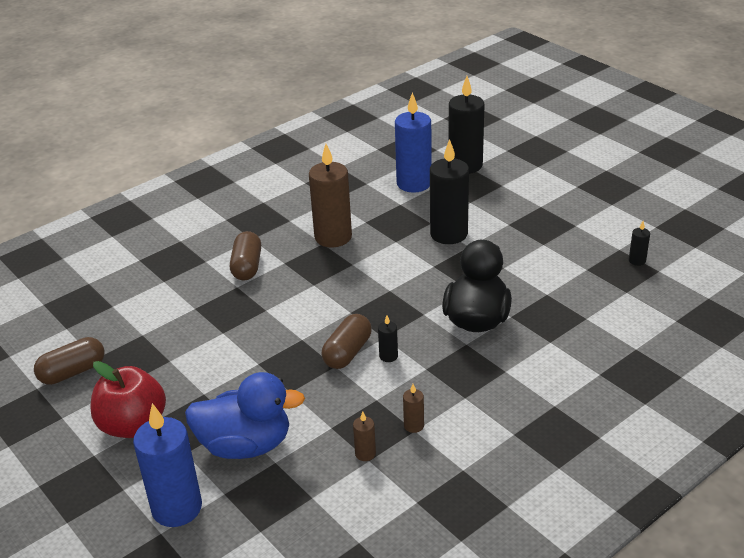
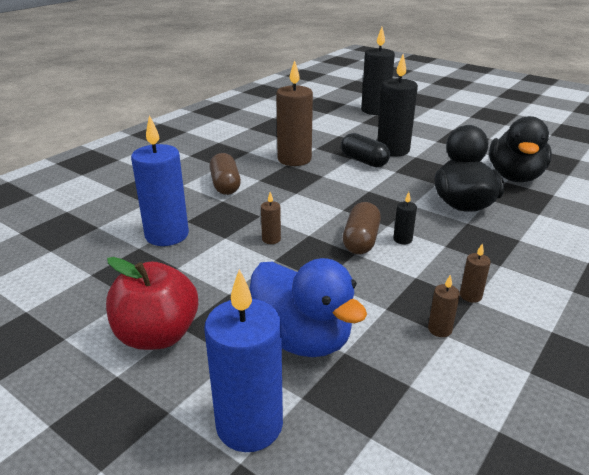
camera: 15 degrees left, 5 degrees down
brown capsule [34,337,105,385] -> none
blue duck [185,372,305,459] -> blue duck turned 60 degrees clockwise [249,258,367,357]
blue candle [395,92,432,193] -> blue candle moved to [131,115,189,246]
black candle [629,221,650,266] -> none
none -> brown candle [261,192,281,244]
none -> black capsule [341,133,390,167]
none -> black duck [489,116,552,182]

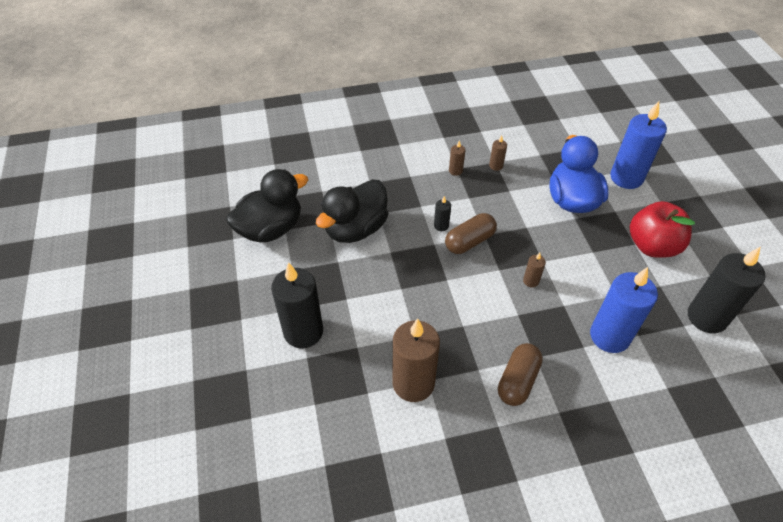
camera: 140 degrees left, 20 degrees up
black capsule [341,133,390,167] -> none
black candle [361,27,395,115] -> black candle moved to [688,246,765,333]

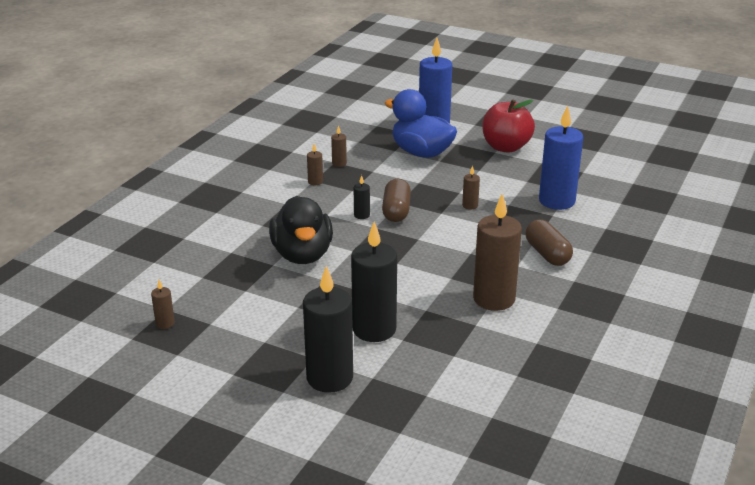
camera: 50 degrees left, 20 degrees down
black duck [226,169,308,243] -> none
black candle [688,246,765,333] -> black candle moved to [303,266,353,393]
none -> brown candle [151,280,175,329]

